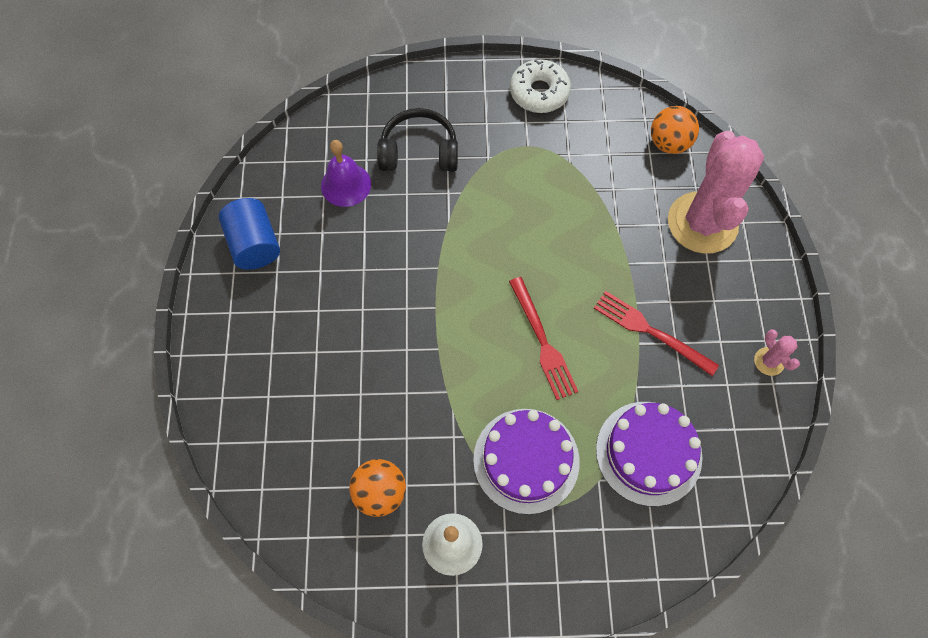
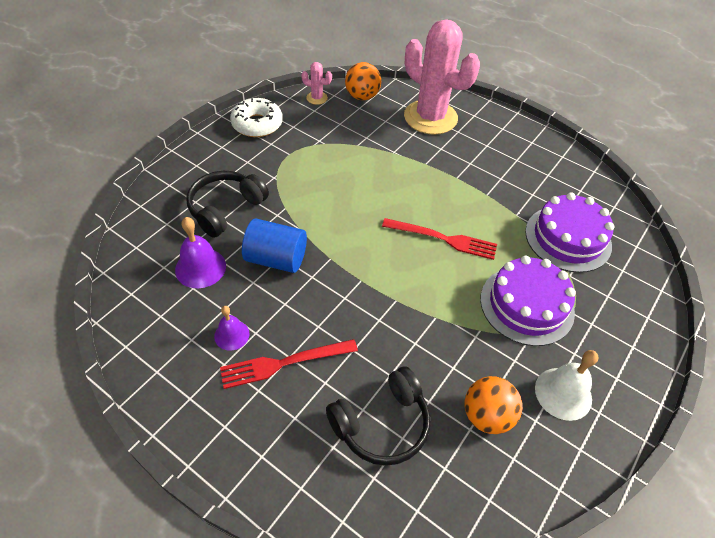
camera: 55 degrees left, 15 degrees down
blue cylinder [219,198,280,270] -> blue cylinder moved to [242,218,307,273]
red fork [594,291,719,376] -> red fork moved to [220,339,358,389]
pink cactus [754,329,800,376] -> pink cactus moved to [301,62,332,105]
none -> purple bell [214,306,250,351]
none -> black headphones [326,366,431,466]

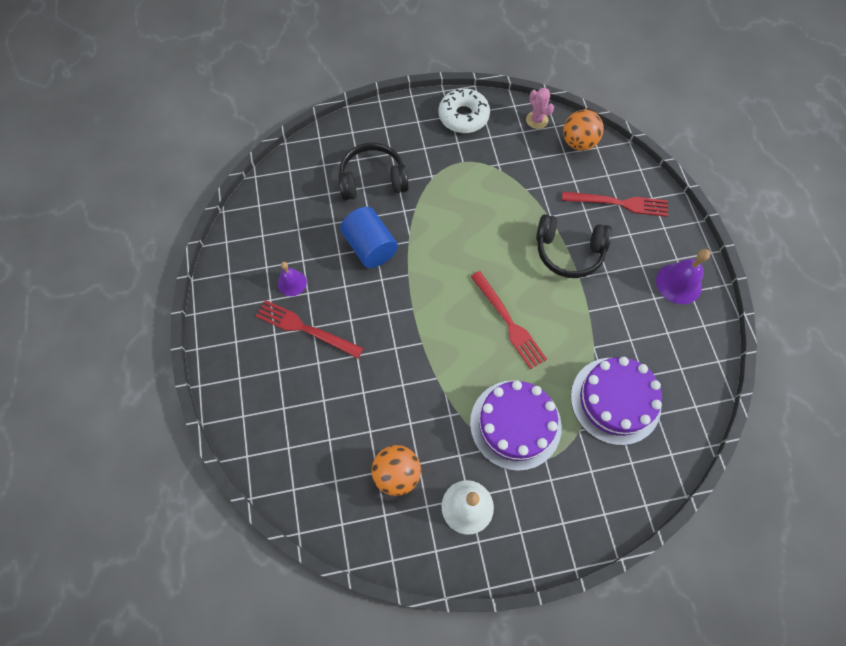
camera: 45 degrees right, 15 degrees up
purple bell [175,217,226,288] -> purple bell moved to [656,249,710,304]
black headphones [326,366,431,466] -> black headphones moved to [536,214,612,278]
pink cactus [404,19,480,135] -> red fork [562,192,668,217]

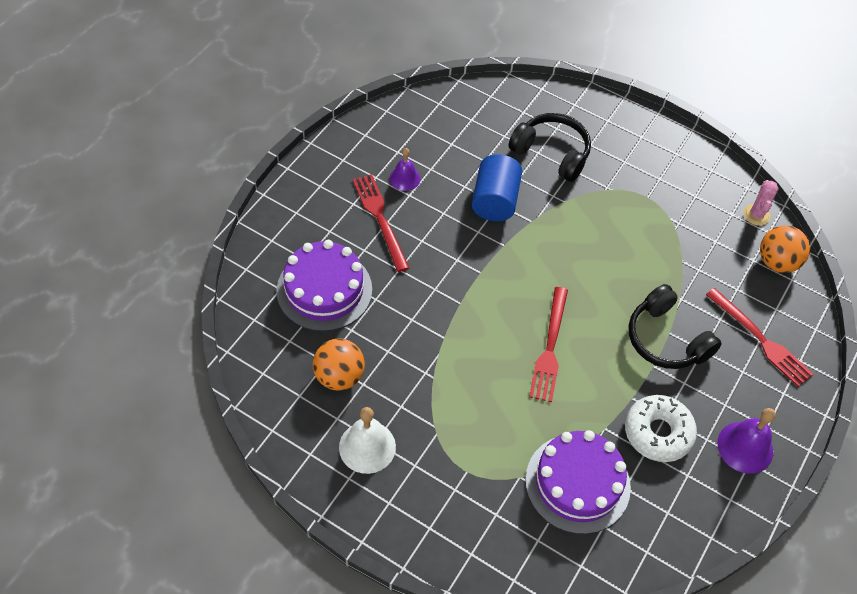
camera: 40 degrees right, 10 degrees down
white donut [439,88,490,133] -> white donut moved to [625,395,697,462]
purple cake [470,380,562,471] -> purple cake moved to [276,240,372,331]

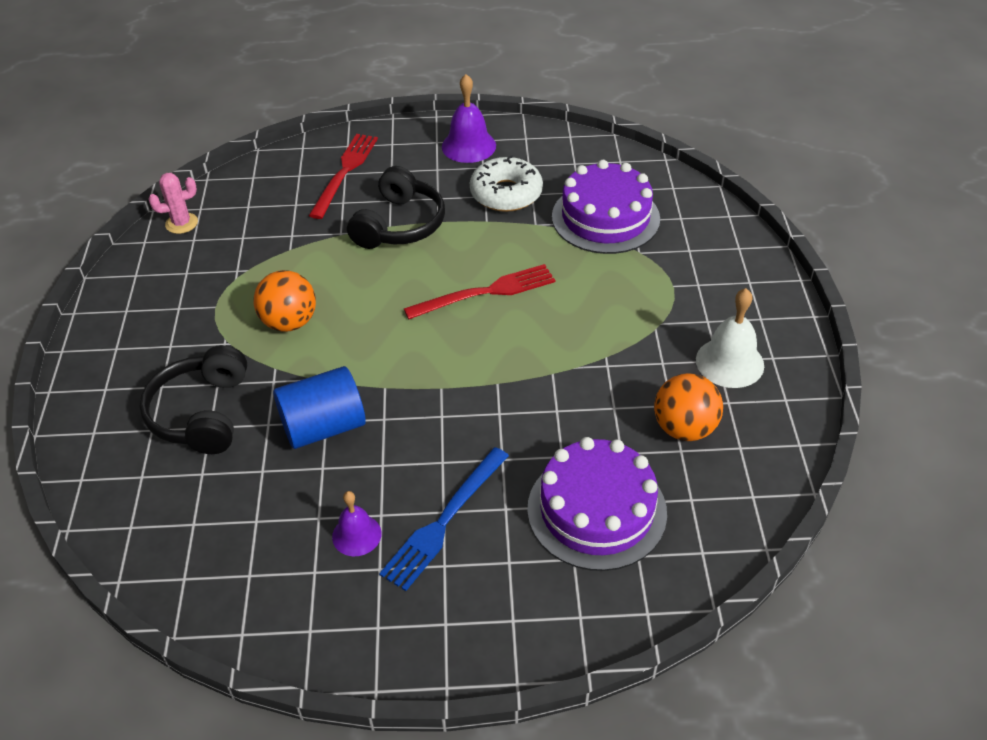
camera: 120 degrees left, 10 degrees down
red fork [353,174,409,272] -> blue fork [379,447,509,591]
orange ball [760,225,810,273] -> orange ball moved to [253,270,316,332]

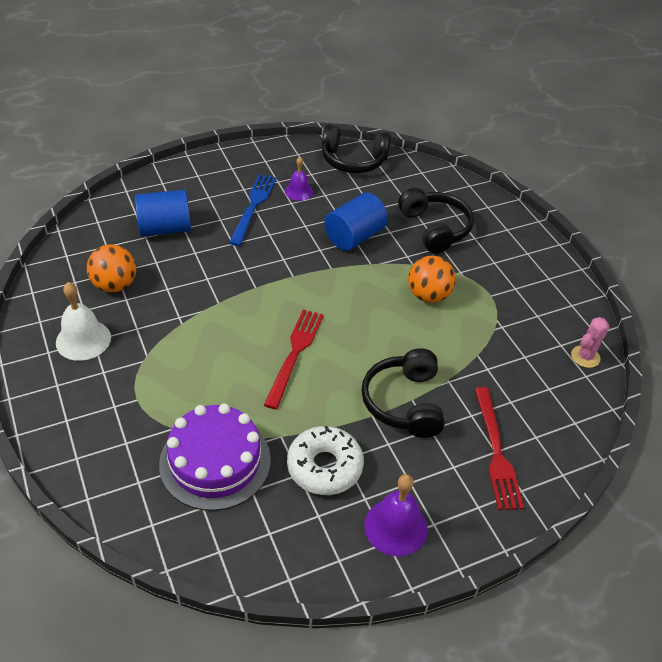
camera: 155 degrees right, 0 degrees up
red fork [404,264,555,319] -> red fork turned 150 degrees clockwise [264,309,324,409]
purple cake [527,437,667,571] -> blue cylinder [135,190,191,237]
none -> black headphones [322,125,391,173]

